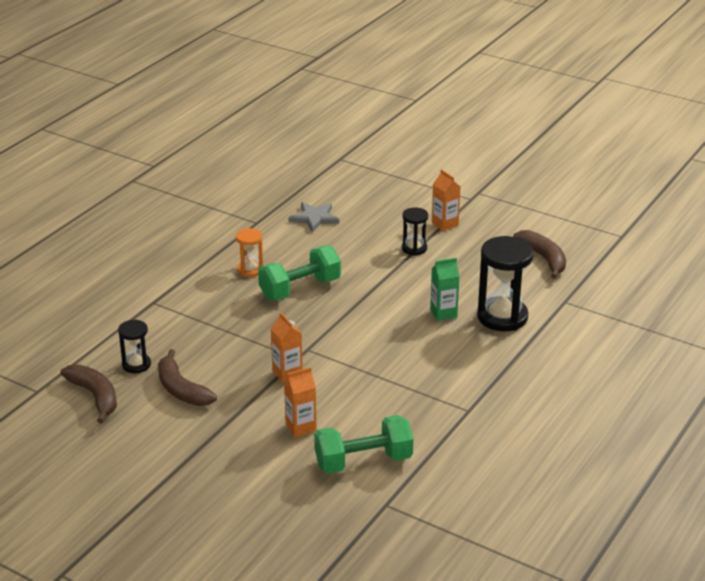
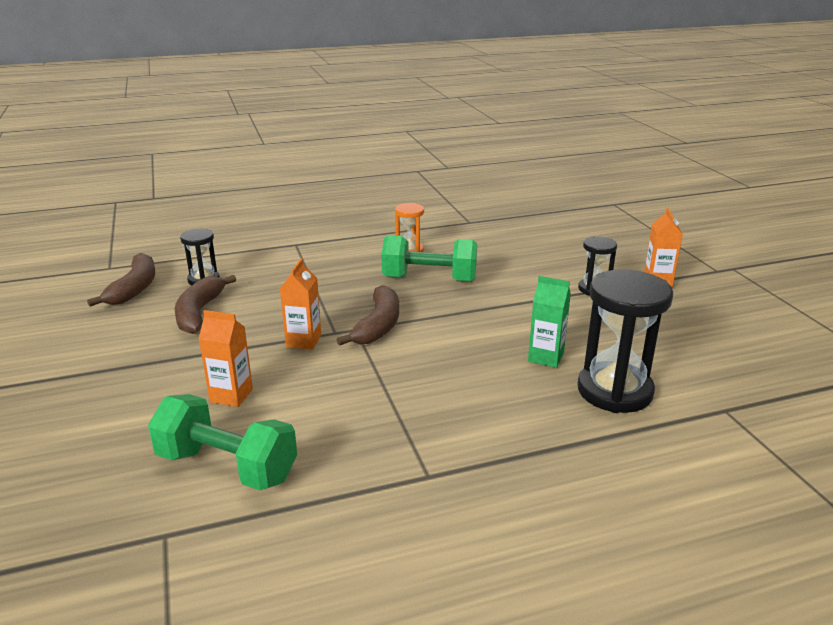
camera: 40 degrees right, 5 degrees down
grey star [288,202,339,232] -> none
brown banana [513,230,566,279] -> brown banana moved to [336,285,399,346]

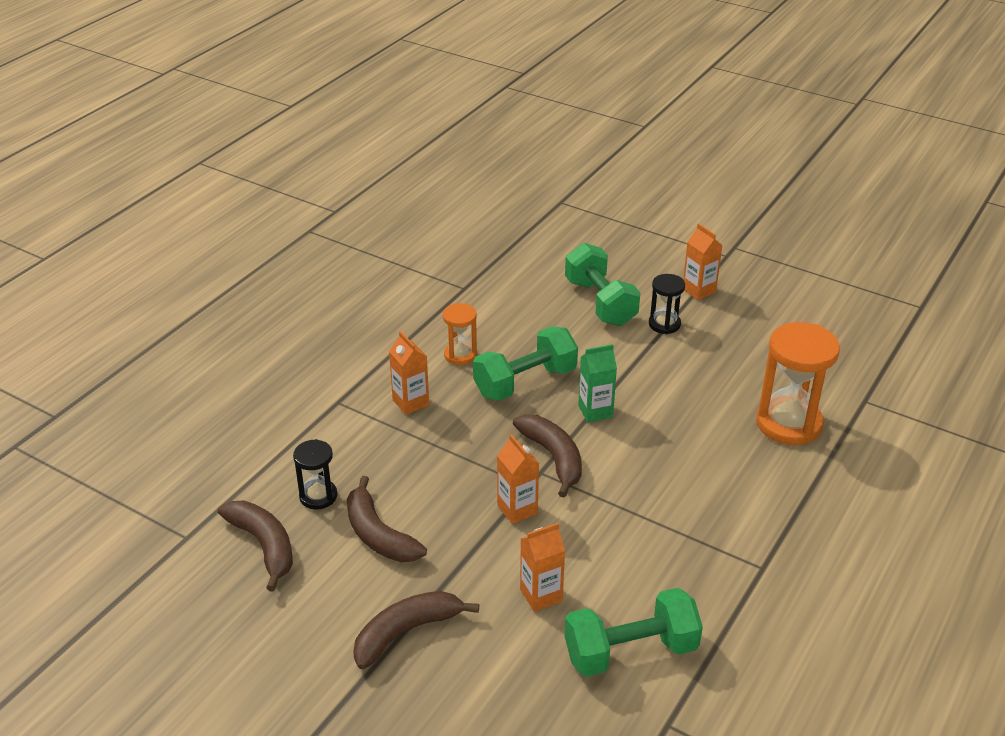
camera: 40 degrees left, 10 degrees up
green carton [528,276,571,368] -> green carton moved to [578,344,617,423]
black hourglass [577,269,673,413] -> orange hourglass [756,322,840,445]
none -> brown banana [353,591,479,669]
none -> orange carton [389,331,429,415]
none -> green dumbbell [565,243,640,326]

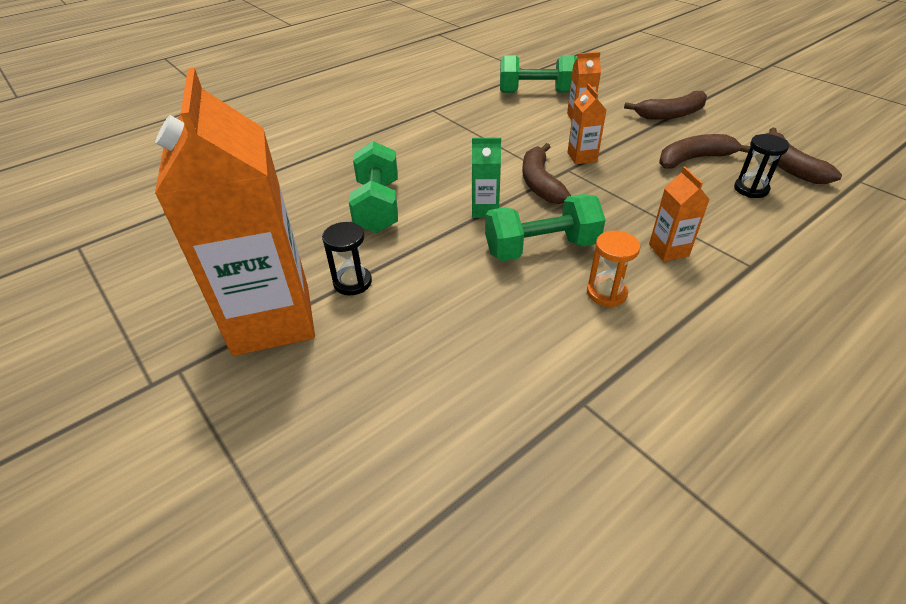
camera: 160 degrees left, 5 degrees up
brown banana [347,476,427,562] -> brown banana turned 90 degrees counterclockwise [659,134,751,169]
green dumbbell [565,243,640,326] -> green dumbbell moved to [349,141,398,233]
orange carton [683,224,722,300] -> orange carton [155,68,315,356], size x2.44
orange hourglass [756,322,840,445] -> none

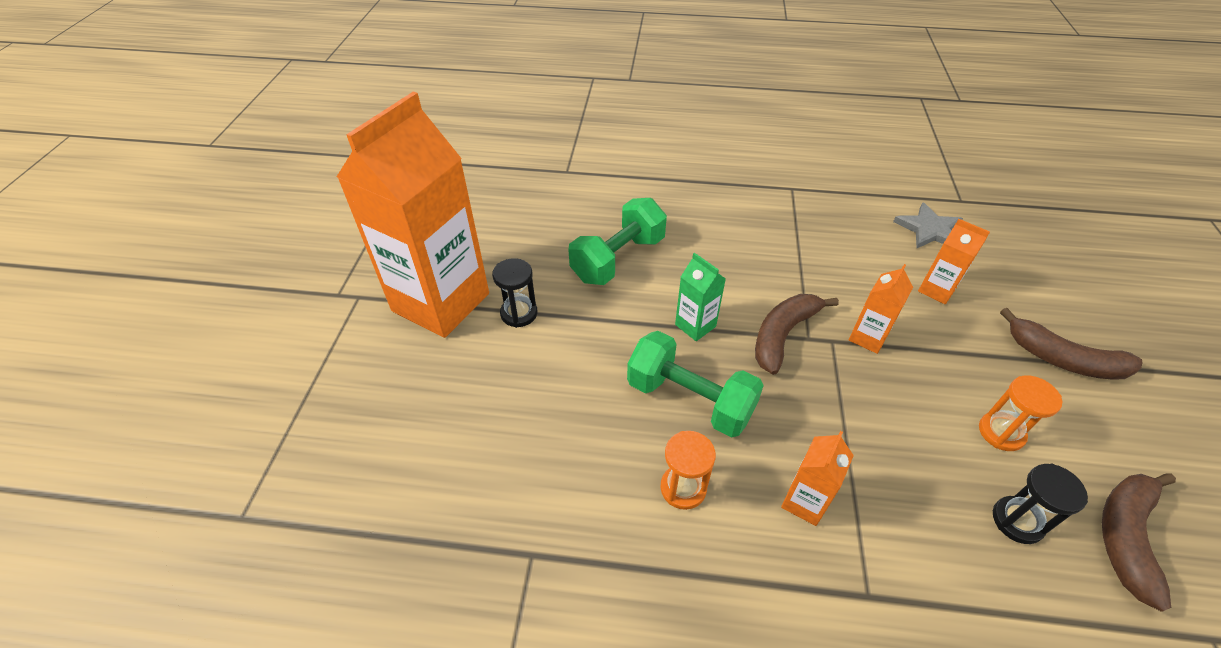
camera: 45 degrees right, 5 degrees up
green dumbbell [500,55,577,93] -> grey star [893,202,963,248]
brown banana [659,134,751,169] -> orange hourglass [979,375,1062,451]

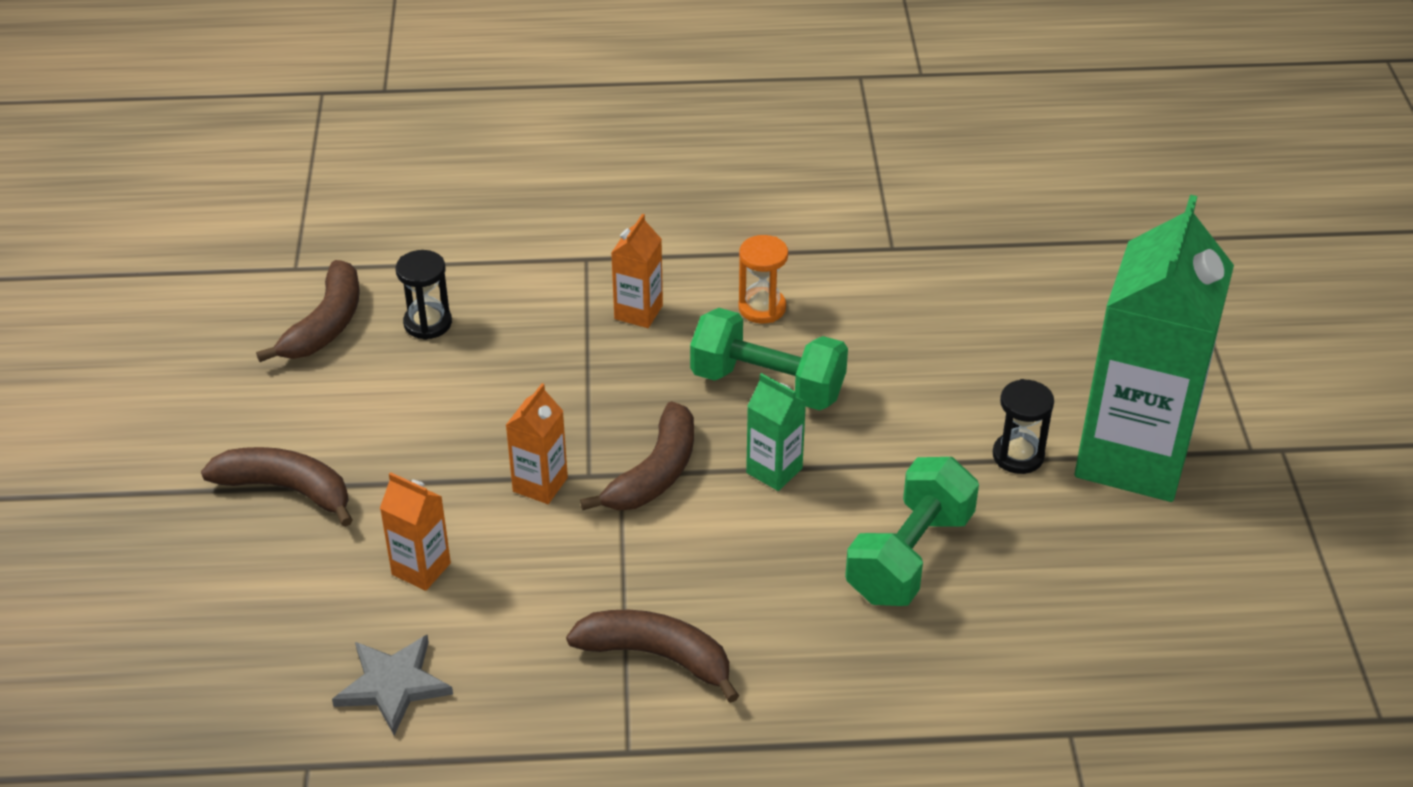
camera: 170 degrees right, 5 degrees down
orange carton [337,91,489,338] -> green carton [1075,195,1234,502]
orange hourglass [979,375,1062,451] -> none
none -> brown banana [566,610,739,703]

